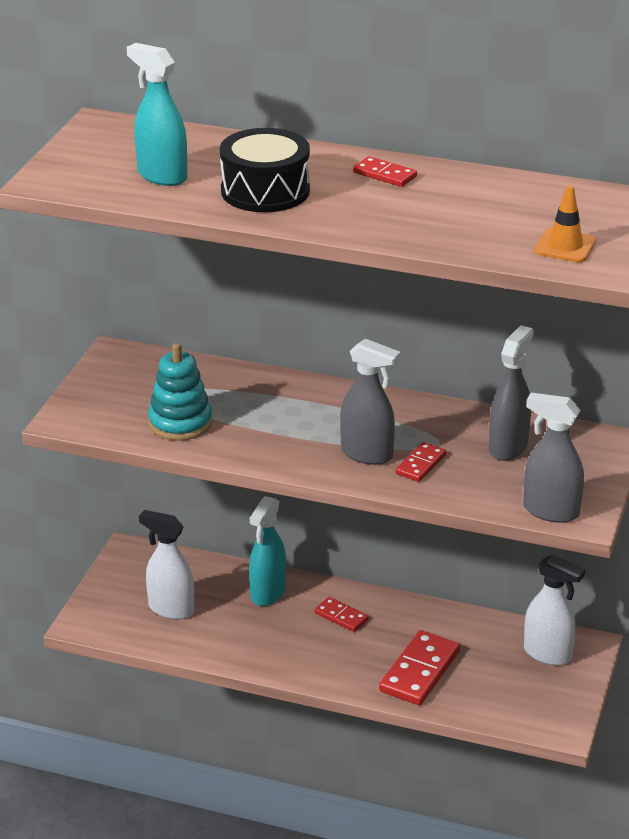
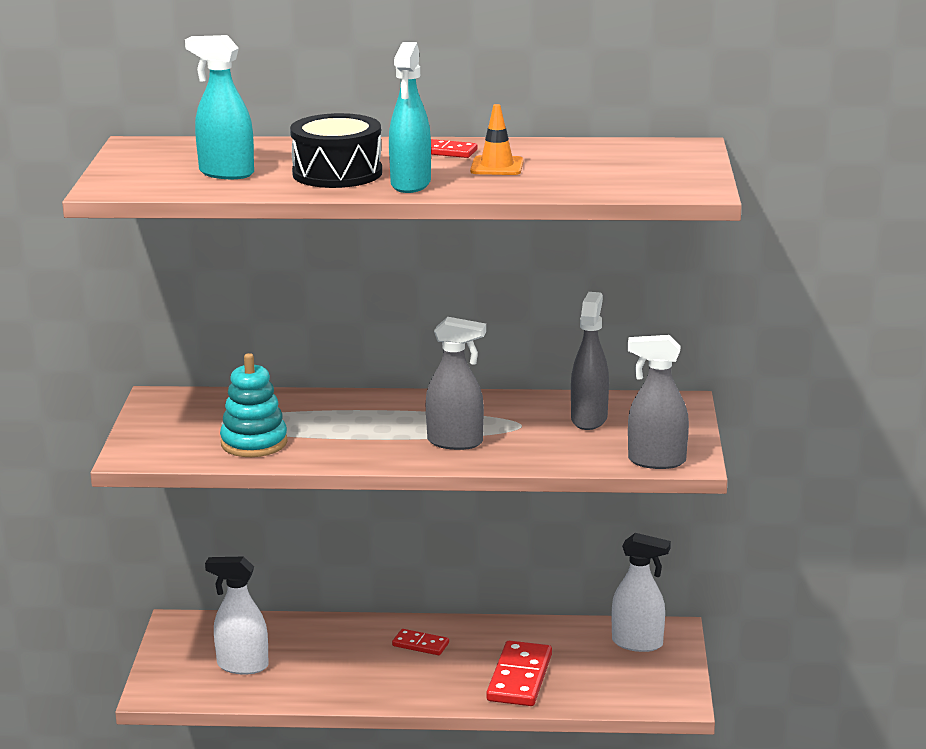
camera: 15 degrees left, 10 degrees down
turquoise spray bottle [249,496,286,606] -> turquoise spray bottle moved to [389,42,431,193]
red domino [396,442,446,482] -> none
orange traffic cone [534,185,596,262] -> orange traffic cone moved to [470,104,524,175]

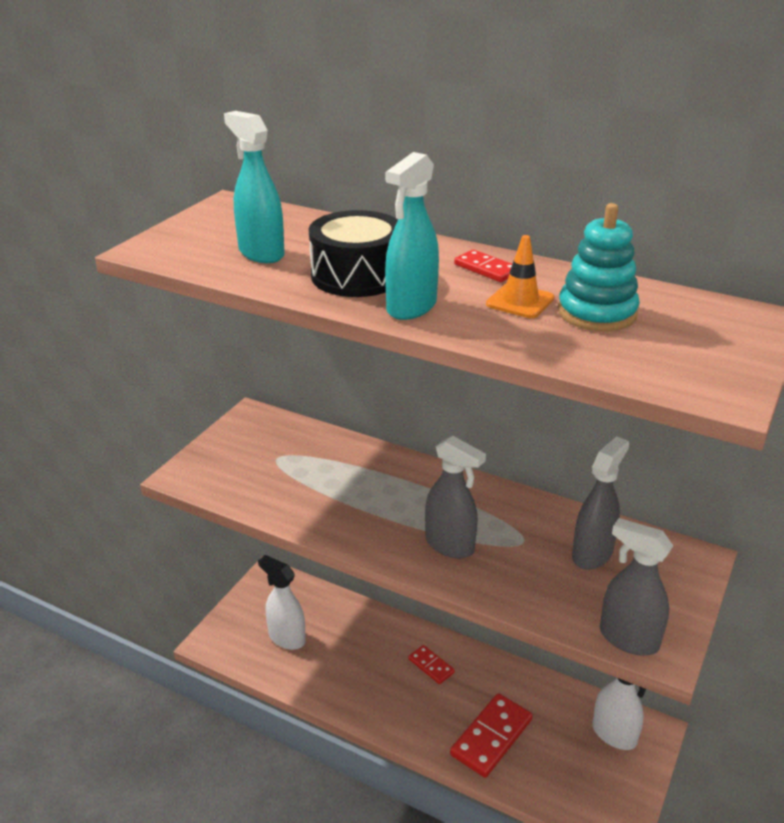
camera: 25 degrees right, 10 degrees up
turquoise stacking toy [220,353,288,457] -> turquoise stacking toy moved to [558,203,640,331]

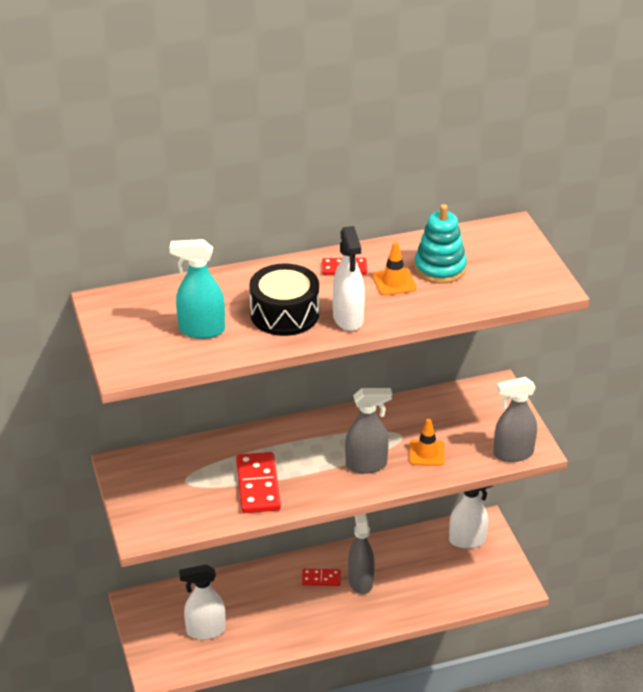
camera: 45 degrees left, 5 degrees up
turquoise spray bottle [385,152,439,320] -> white spray bottle [333,226,365,331]
red domino [450,693,533,778] -> red domino moved to [236,452,281,513]
grey spray bottle [572,436,629,570] -> grey spray bottle moved to [348,514,375,594]
none -> orange traffic cone [409,419,445,466]

